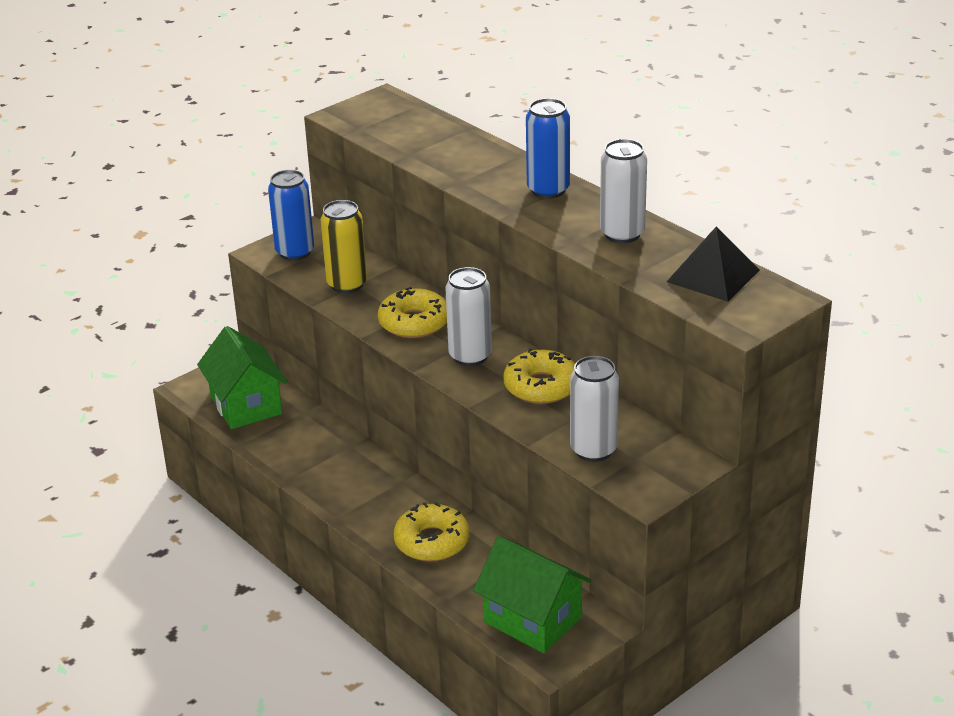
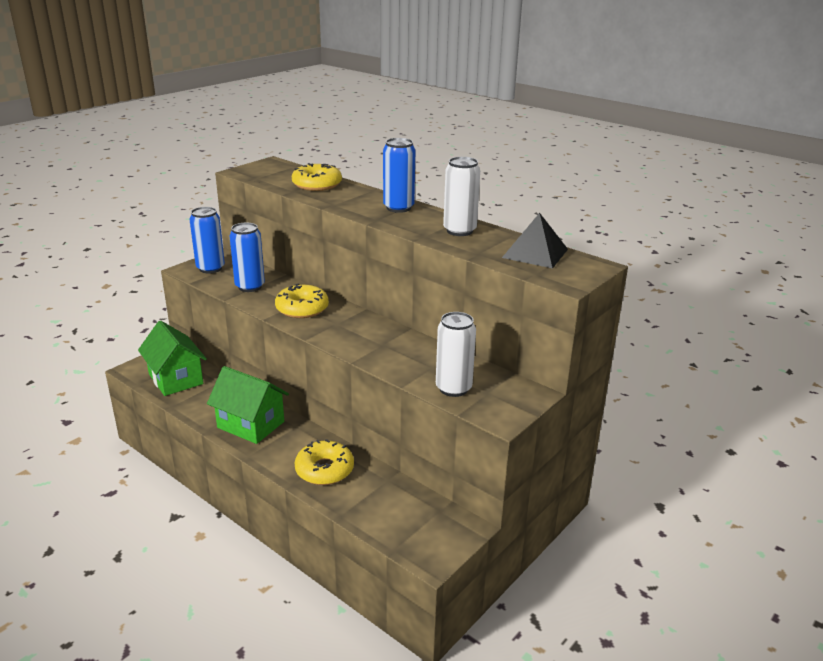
camera: 10 degrees left, 5 degrees down
yellow can [320,200,367,293] -> blue can [230,223,265,292]
white can [446,267,492,366] -> none
green house [473,536,591,653] -> green house moved to [207,366,289,444]
yellow donut [503,348,575,404] -> yellow donut moved to [292,163,342,191]

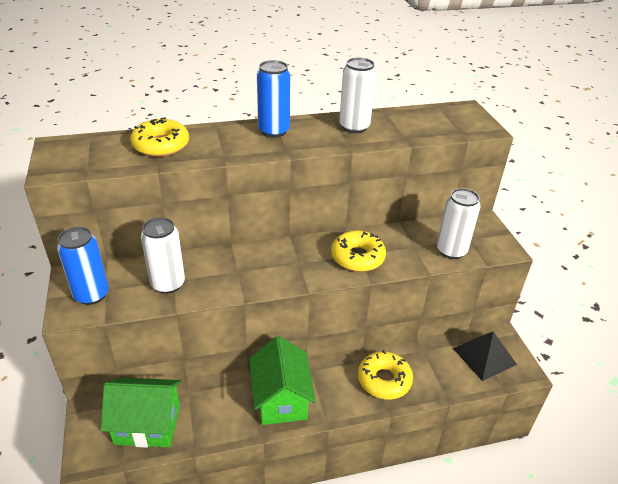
camera: 55 degrees left, 10 degrees up
green house [207,366,289,444] -> green house turned 75 degrees counterclockwise [249,336,316,425]
blue can [230,223,265,292] -> white can [141,217,185,294]
yellow donut [275,283,329,318] -> yellow donut moved to [331,230,386,272]
black pyramid [502,213,568,269] -> black pyramid moved to [453,331,517,381]

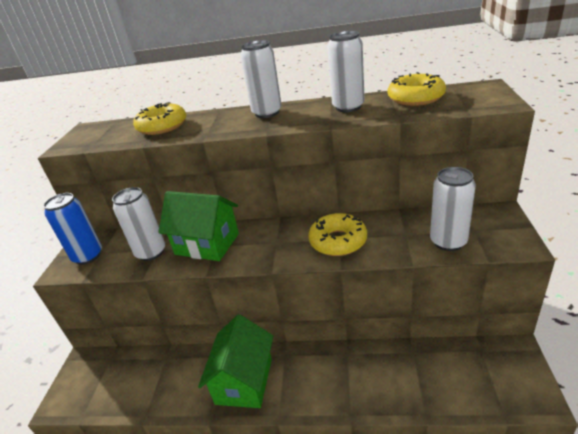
camera: 25 degrees right, 5 degrees down
green house [101,377,181,448] -> green house moved to [158,191,239,261]
blue can [257,60,291,138] -> white can [240,40,282,118]
yellow donut [358,350,413,399] -> yellow donut moved to [388,72,446,106]
black pyramid [453,331,517,381] -> none

